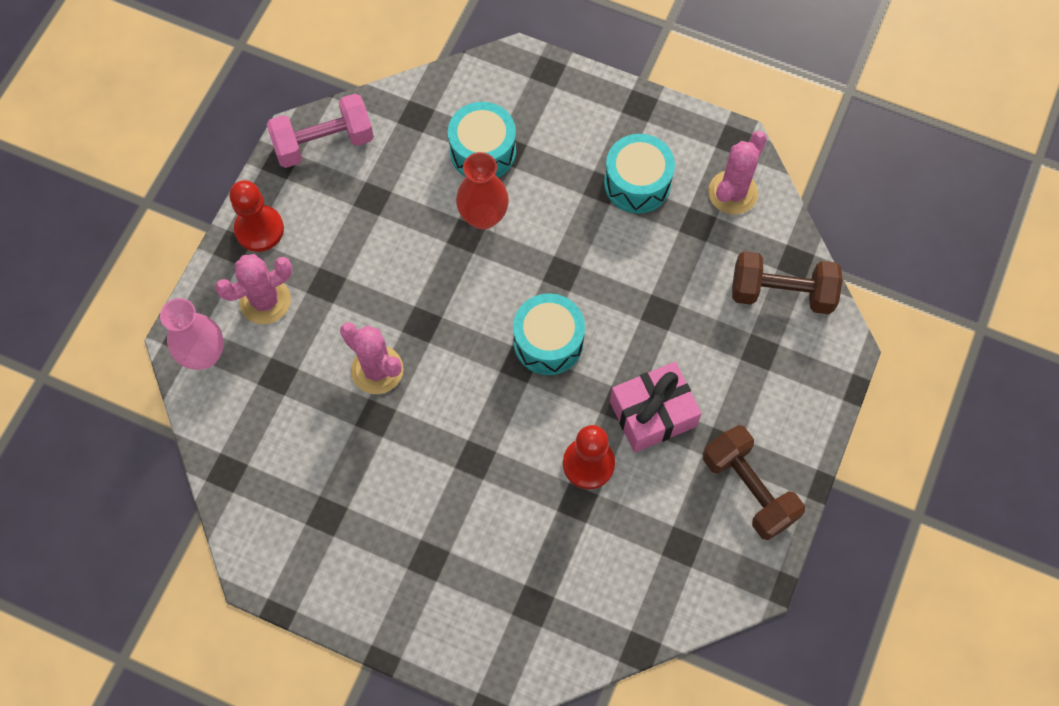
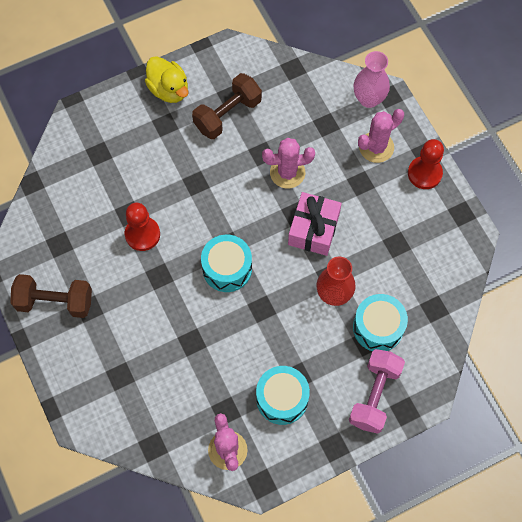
camera: 130 degrees right, 0 degrees up
pink cactus [215,254,292,324] -> pink cactus turned 45 degrees clockwise [358,109,404,163]
pink dumbbell [266,93,374,168] -> pink dumbbell moved to [349,349,405,434]
pink gift [610,362,702,453] -> pink gift moved to [288,192,342,256]
brown dumbbell [732,251,843,314] -> brown dumbbell moved to [192,73,262,139]
none -> yellow duck [145,56,188,103]

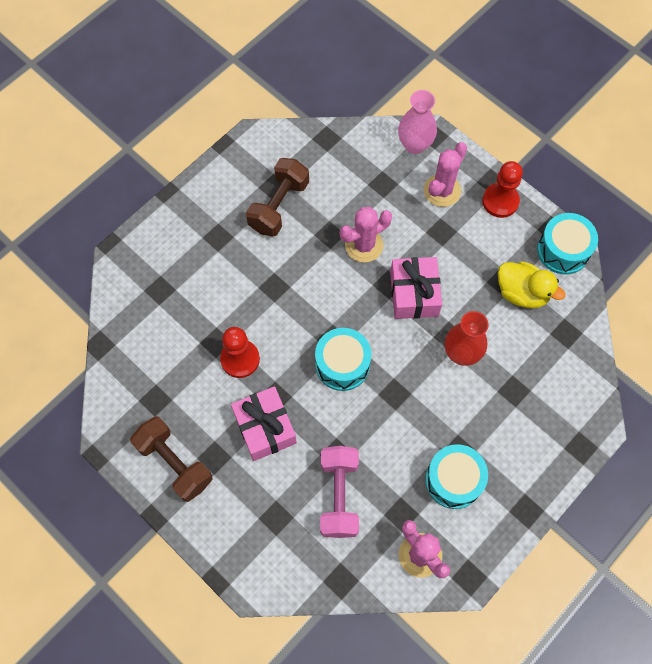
camera: 20 degrees left, 0 degrees up
brown dumbbell [10,274,92,318] -> brown dumbbell turned 60 degrees clockwise [130,416,212,502]
yellow duck [145,56,188,103] -> yellow duck moved to [498,261,565,309]
pink dumbbell [349,349,405,434] -> pink dumbbell moved to [320,446,359,538]
turquoise drum [353,294,408,351] -> turquoise drum moved to [537,213,598,275]
none -> pink gift [231,386,297,461]

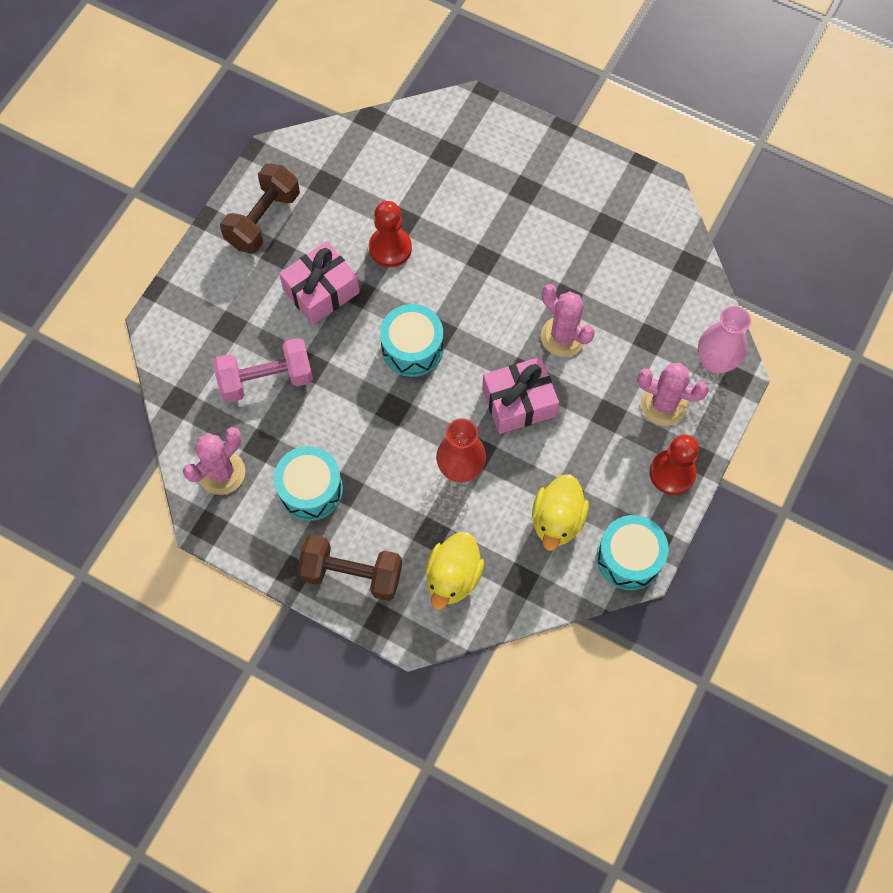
camera: 75 degrees right, 0 degrees up
brown dumbbell [246,158,309,237] -> brown dumbbell moved to [297,535,402,601]
none -> yellow duck [425,532,484,610]

